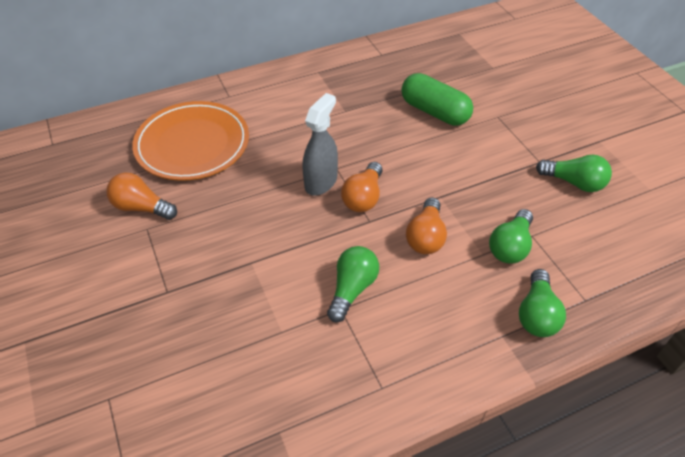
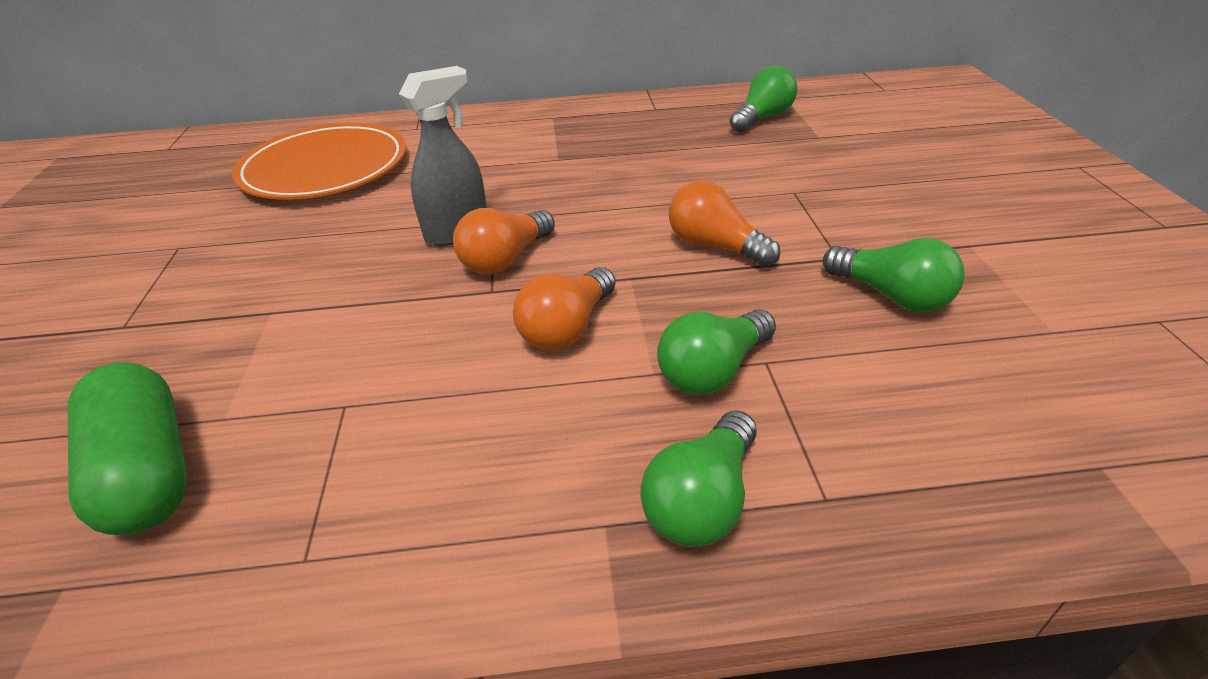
camera: 20 degrees right, 10 degrees down
orange light bulb [106,172,177,220] -> orange light bulb moved to [669,181,780,267]
green light bulb [327,246,379,322] -> green light bulb moved to [730,66,797,132]
green capsule [401,73,473,126] -> green capsule moved to [68,362,187,535]

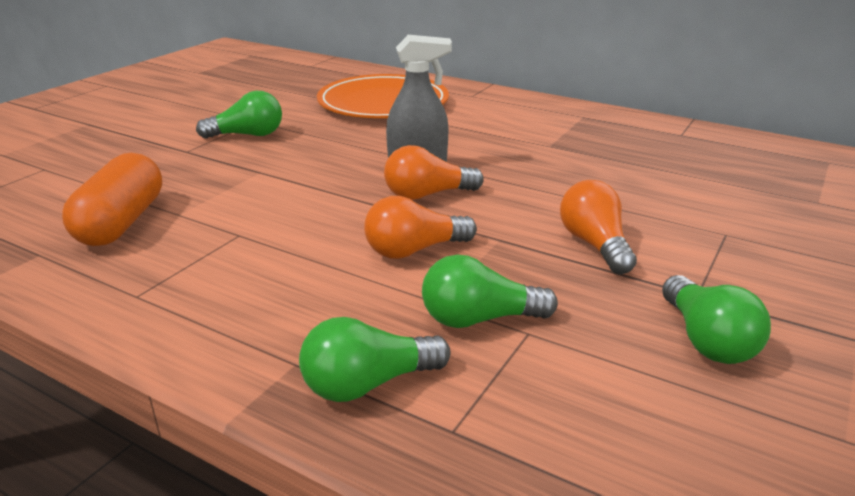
camera: 35 degrees right, 10 degrees down
green capsule [68,362,187,535] -> orange capsule [62,153,162,246]
green light bulb [730,66,797,132] -> green light bulb moved to [196,91,282,139]

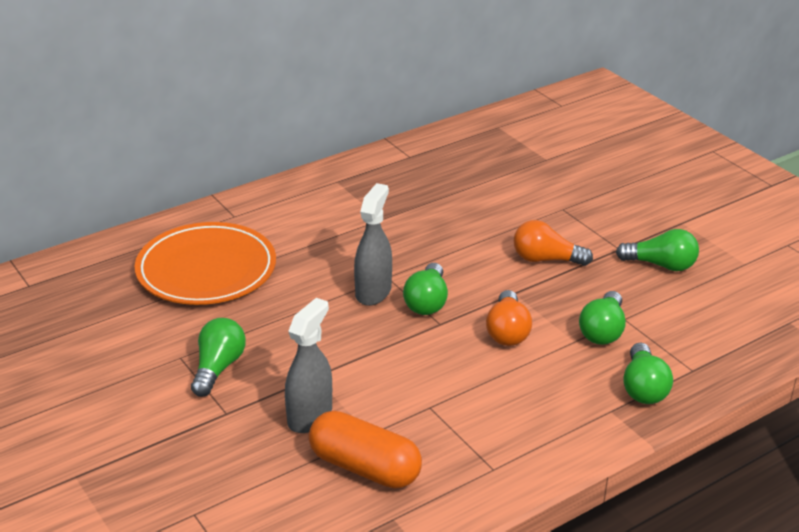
camera: 65 degrees left, 5 degrees up
orange light bulb [384,145,484,200] -> green light bulb [403,263,448,315]
none -> grey spray bottle [285,298,332,433]

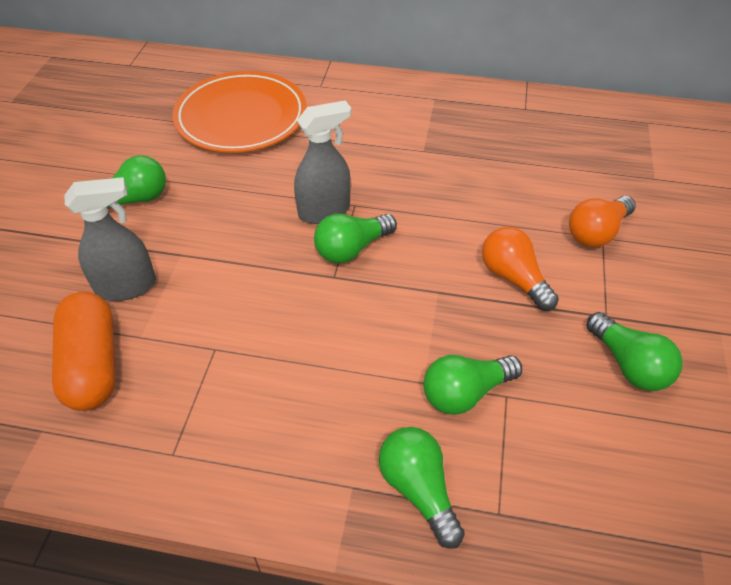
camera: 45 degrees right, 15 degrees up
orange light bulb [486,290,532,346] -> orange light bulb moved to [569,196,636,247]
green light bulb [623,342,673,404] -> green light bulb turned 105 degrees clockwise [379,427,465,549]

